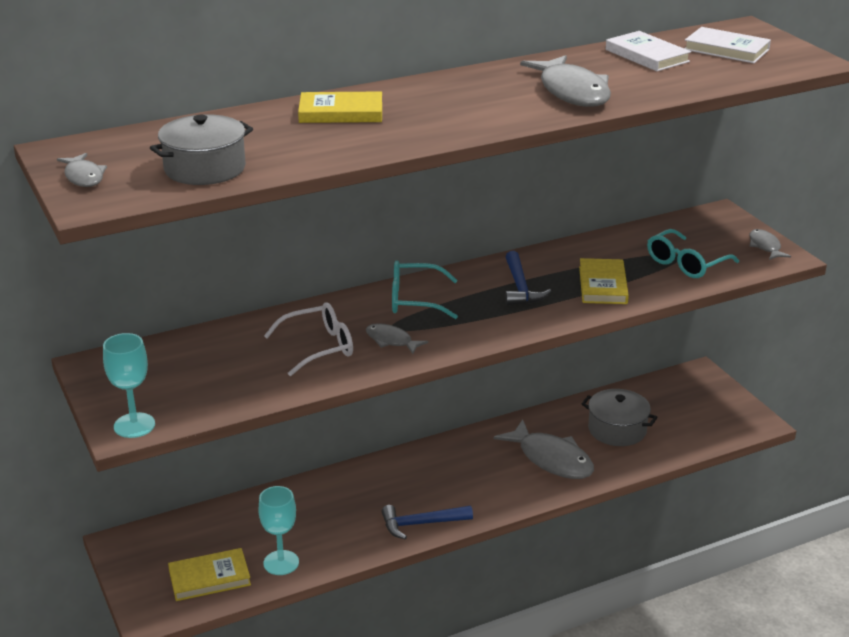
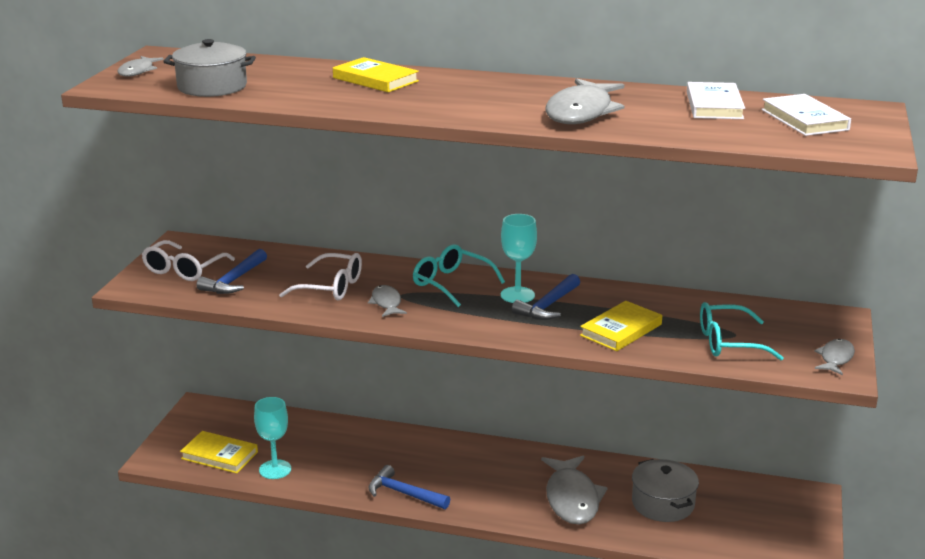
camera: 40 degrees right, 5 degrees down
turquoise goblet [103,333,155,438] -> turquoise goblet moved to [501,214,537,303]
none -> white glasses [142,240,235,281]
none -> blue hammer [197,249,267,294]

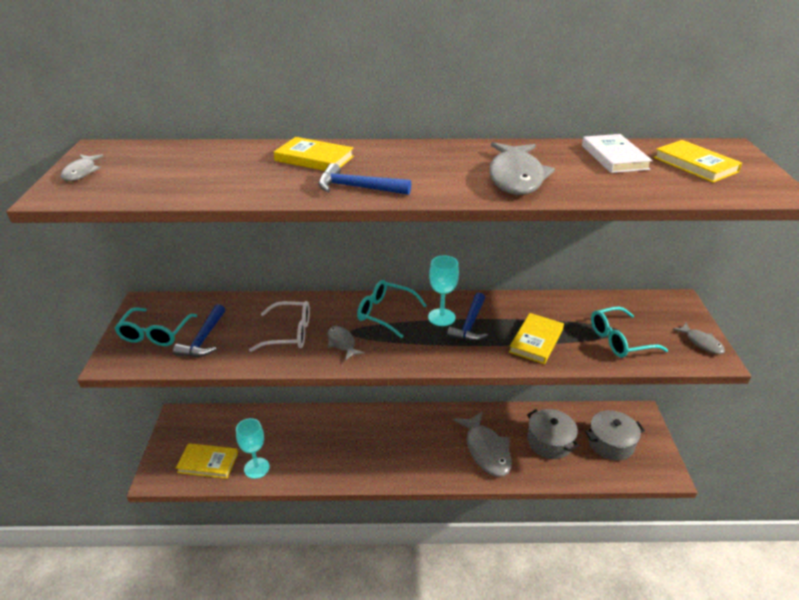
camera: 15 degrees left, 10 degrees up
white glasses [142,240,235,281] -> turquoise glasses [115,308,197,346]
grey pot [163,39,256,97] -> grey pot moved to [585,410,645,461]
blue hammer [369,465,450,509] -> blue hammer moved to [318,163,411,195]
white book [761,94,851,136] -> yellow book [654,140,742,183]
grey fish [814,339,855,375] -> grey fish turned 135 degrees clockwise [672,323,725,354]

